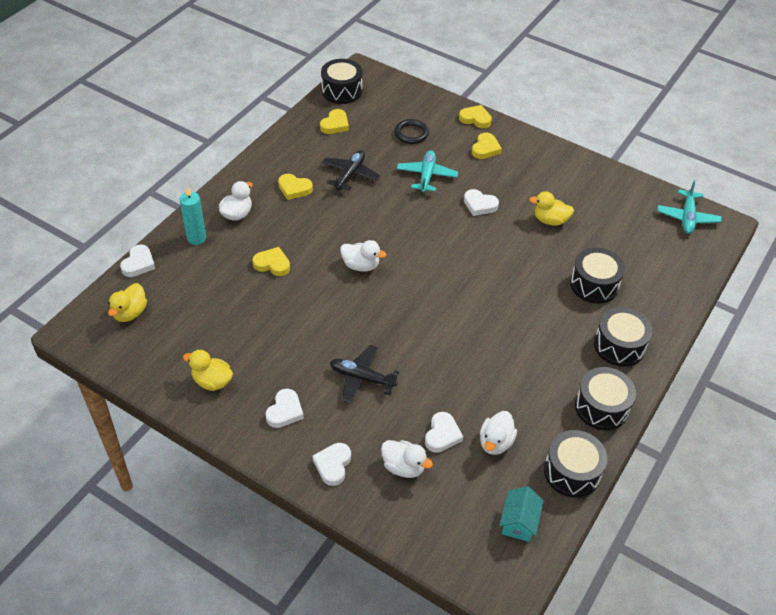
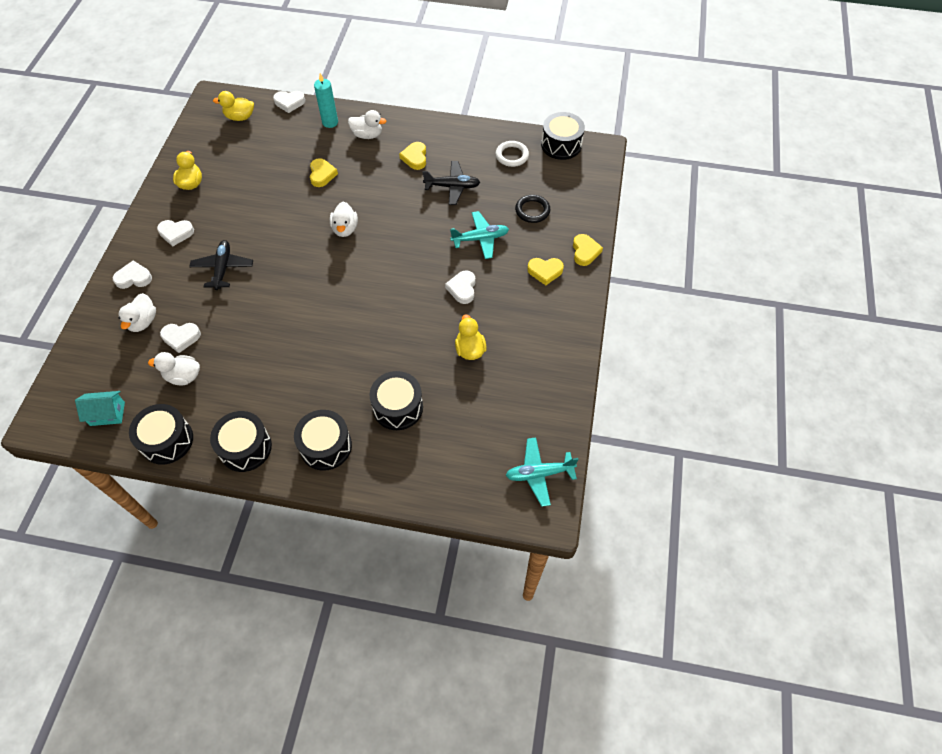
camera: 70 degrees right, 10 degrees up
yellow heart [320,109,349,134] -> white ring [496,141,529,167]

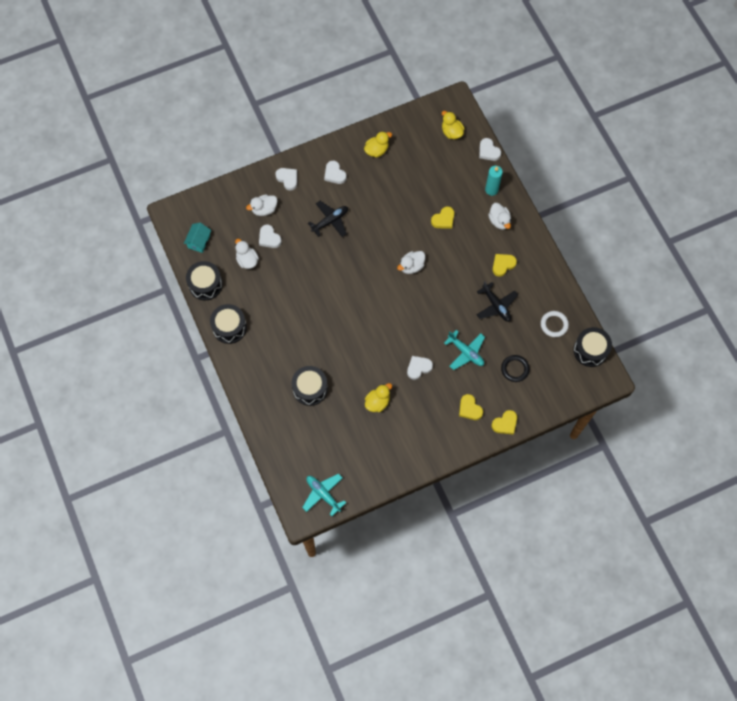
camera: 55 degrees right, 10 degrees up
turquoise house [75,391,125,426] -> turquoise house turned 60 degrees clockwise [184,223,211,253]
black drum [294,410,352,471] -> none

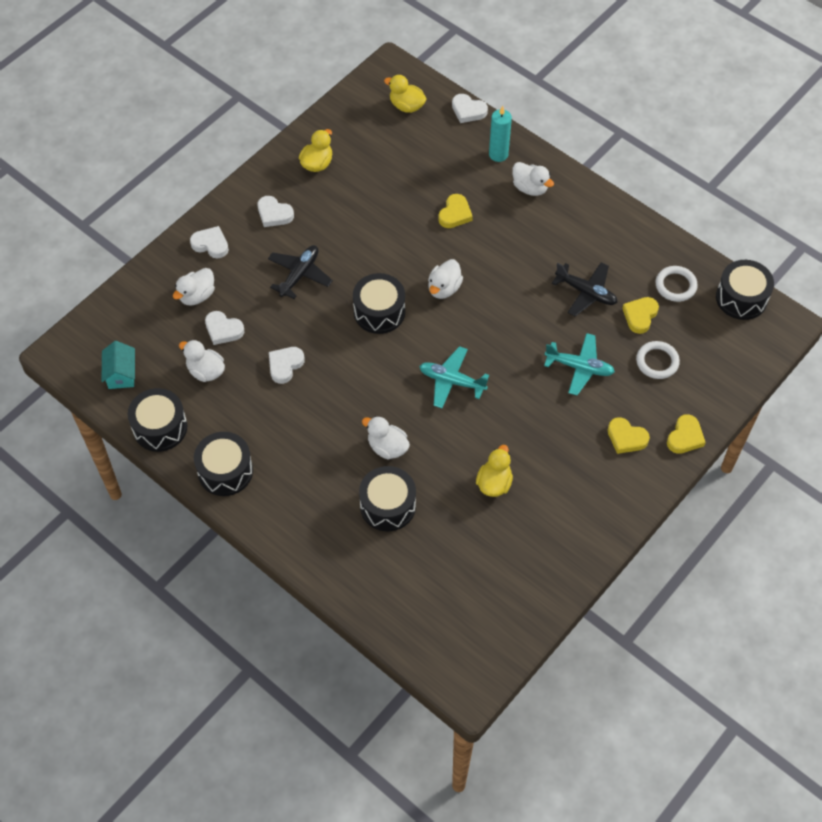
camera: 25 degrees left, 10 degrees down
turquoise plane [302,474,346,516] -> turquoise plane moved to [419,346,489,408]
white heart [407,356,433,380] -> white heart moved to [269,347,305,384]
yellow heart [492,254,517,277] -> yellow heart moved to [622,297,659,334]
black ring [501,355,530,382] -> white ring [636,341,680,379]
none -> black drum [353,273,405,334]
none -> white duck [362,416,410,460]

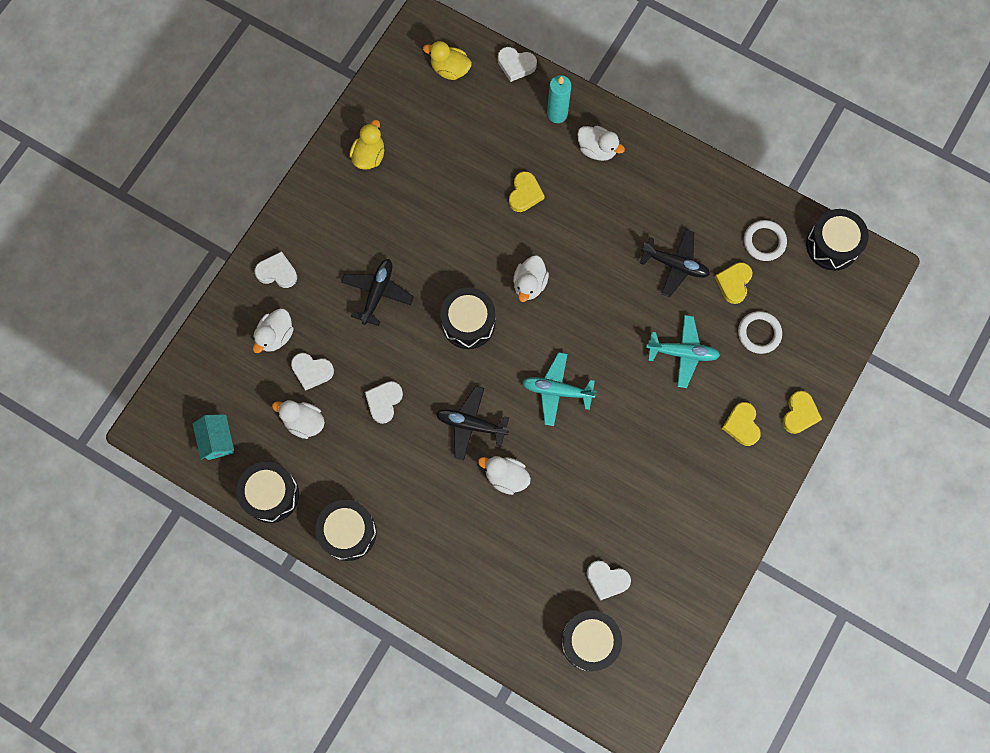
camera: 10 degrees left, 15 degrees up
white heart [258,196,294,227] -> white heart moved to [586,561,631,600]
black drum [359,466,416,531] -> black drum moved to [561,610,622,671]
yellow duck [476,445,513,497] -> none
yellow heart [608,417,650,454] -> yellow heart turned 60 degrees clockwise [722,402,761,446]
none -> black plane [436,386,509,460]

